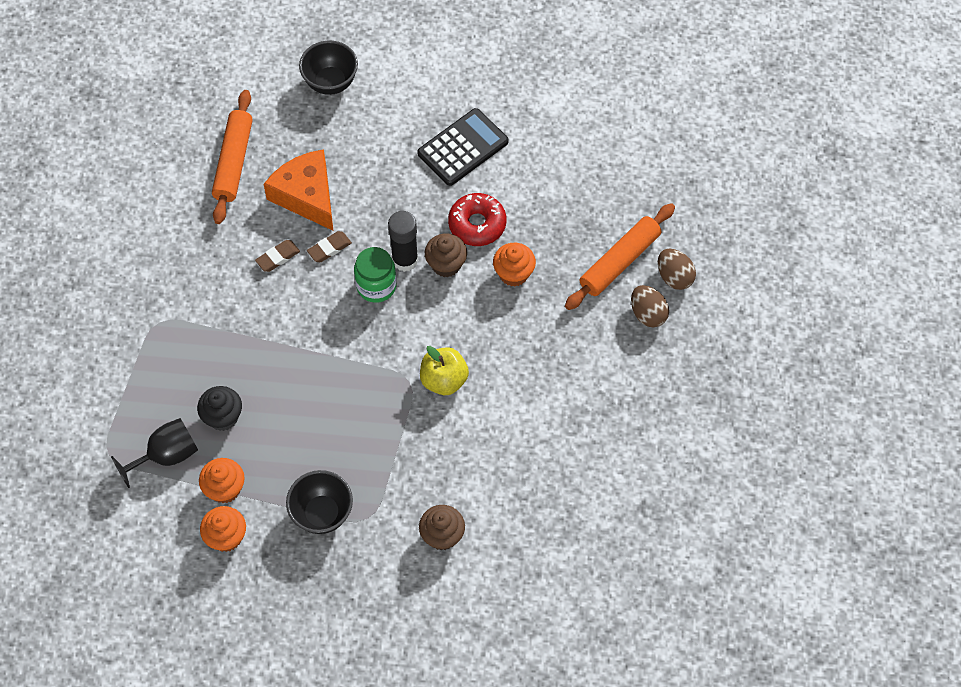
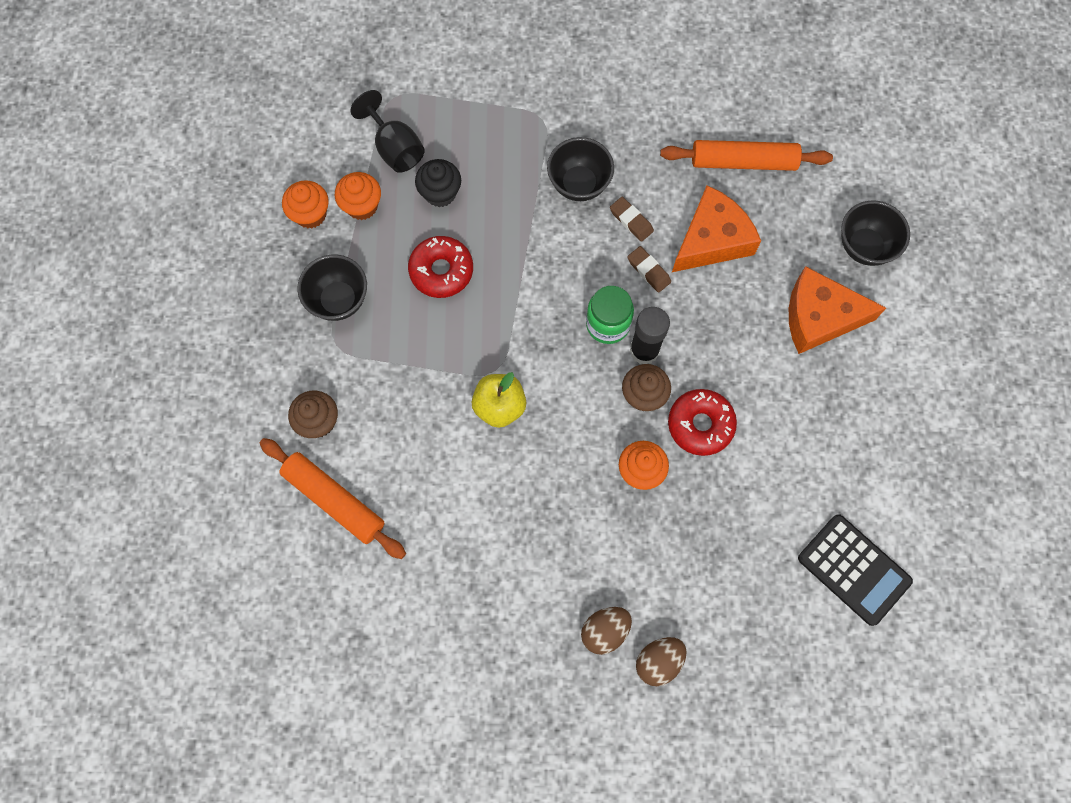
camera: 85 degrees right, 10 degrees up
black calculator [417,108,508,186] -> black calculator moved to [798,514,913,626]
orange rolling pin [565,203,675,310] -> orange rolling pin moved to [260,438,406,559]
none -> red donut [408,236,473,298]
none -> black bowl [547,137,614,201]
none -> orange cheese [789,266,886,354]

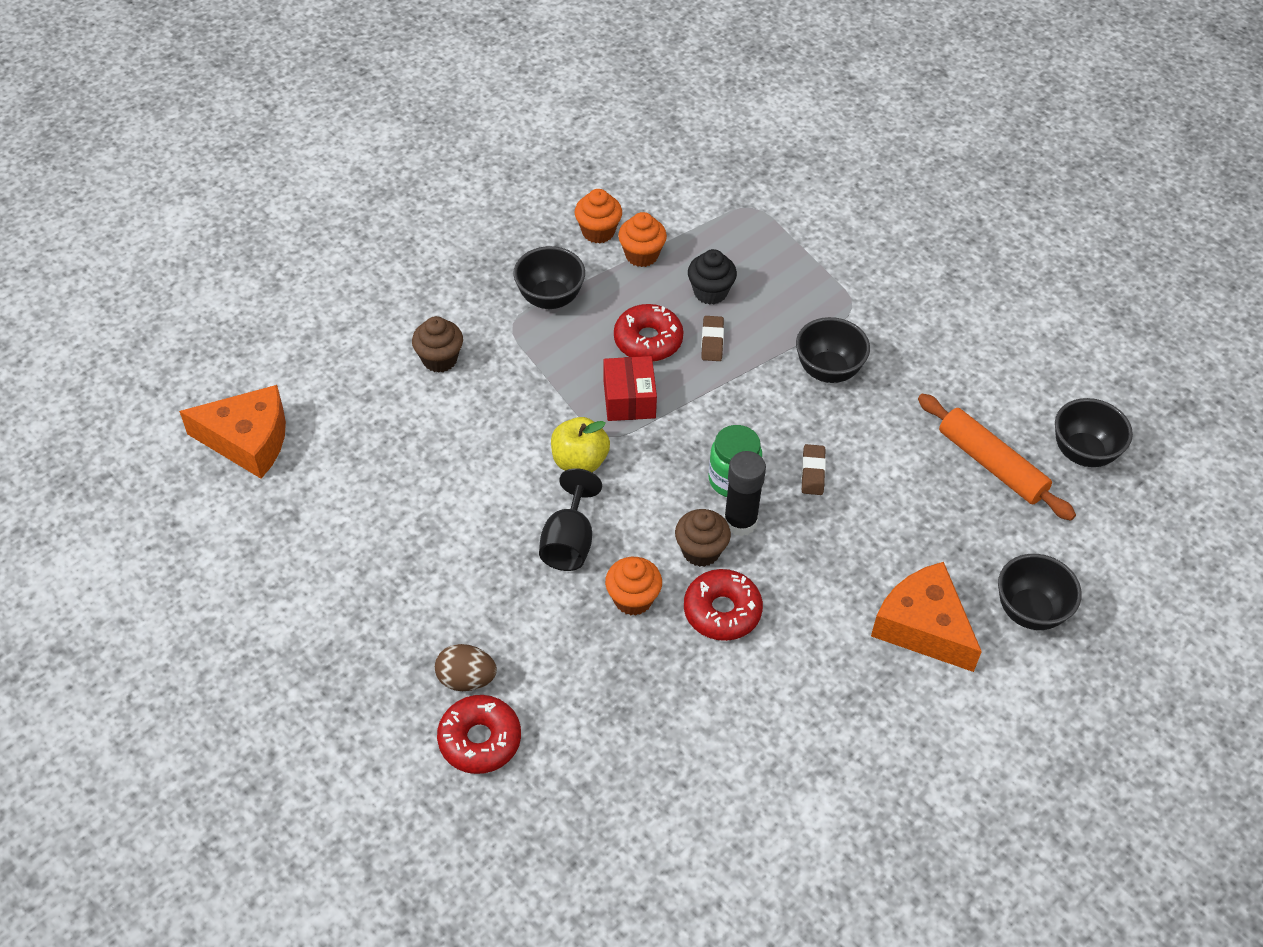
camera: 45 degrees right, 20 degrees down
orange rolling pin [260,438,406,559] -> none
black goblet [350,90,425,173] -> black goblet moved to [539,468,602,571]
brown eraser [610,197,654,242] -> brown eraser moved to [701,316,724,361]
brown egg [636,637,686,686] -> red donut [437,695,521,774]
orange cheese [672,185,761,272] -> orange cheese moved to [179,385,286,479]
black calculator [798,514,913,626] -> none
none -> red box [604,356,657,421]
none -> black bowl [1055,398,1133,467]

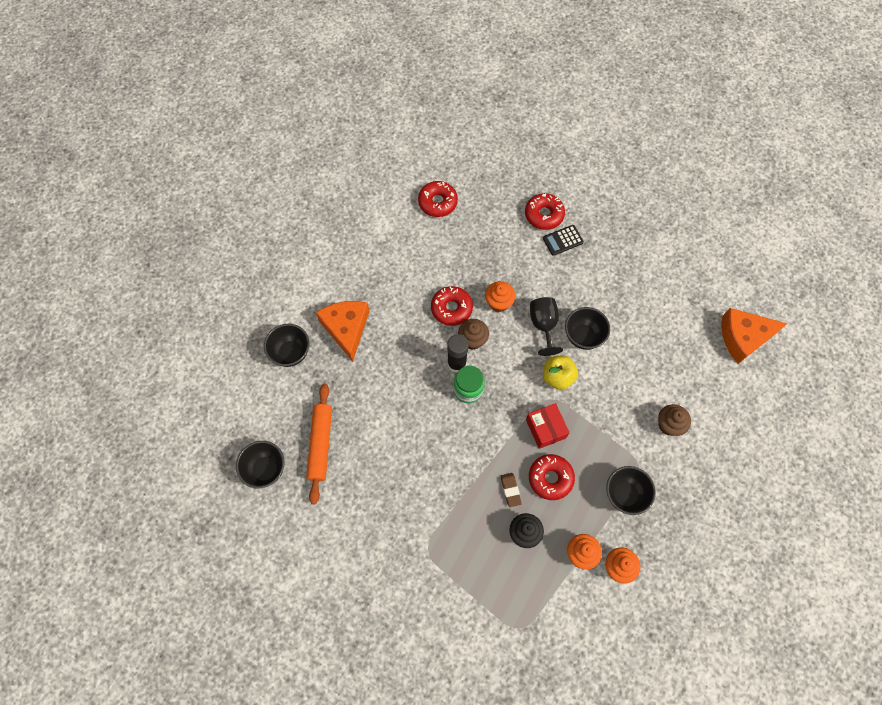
camera: 165 degrees right, 15 degrees up
brown egg [435,644,497,691] -> black calculator [543,225,584,256]
black bowl [796,317,870,383] -> black bowl moved to [565,307,610,350]
brown eraser [801,444,826,495] -> none
orange cheese [871,562,982,672] -> orange cheese turned 135 degrees counterclockwise [316,301,370,362]
orange rolling pin [918,394,1076,521] -> orange rolling pin turned 60 degrees clockwise [306,384,332,504]
none -> red donut [418,181,458,217]

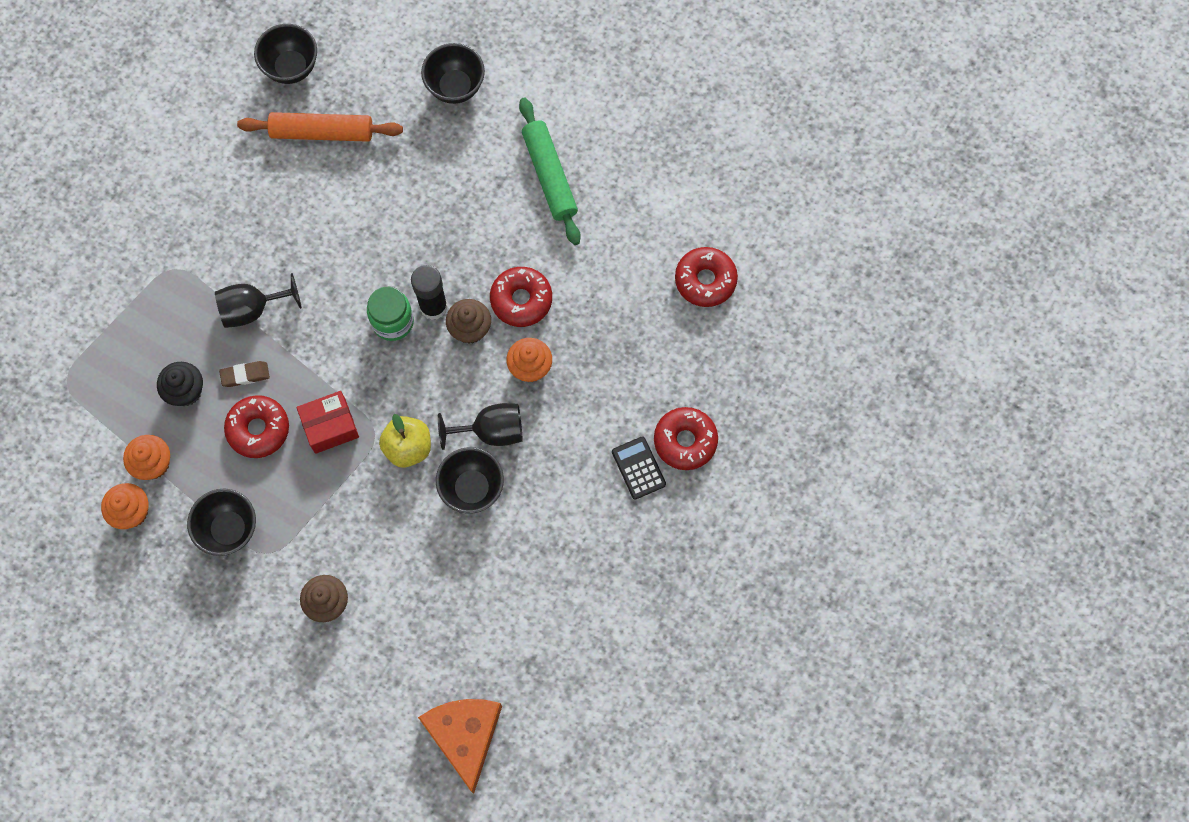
camera: 90 degrees right, 5 degrees up
orange cheese [316,301,370,362] -> none
none -> black goblet [215,273,302,328]
none -> green rolling pin [519,98,581,245]

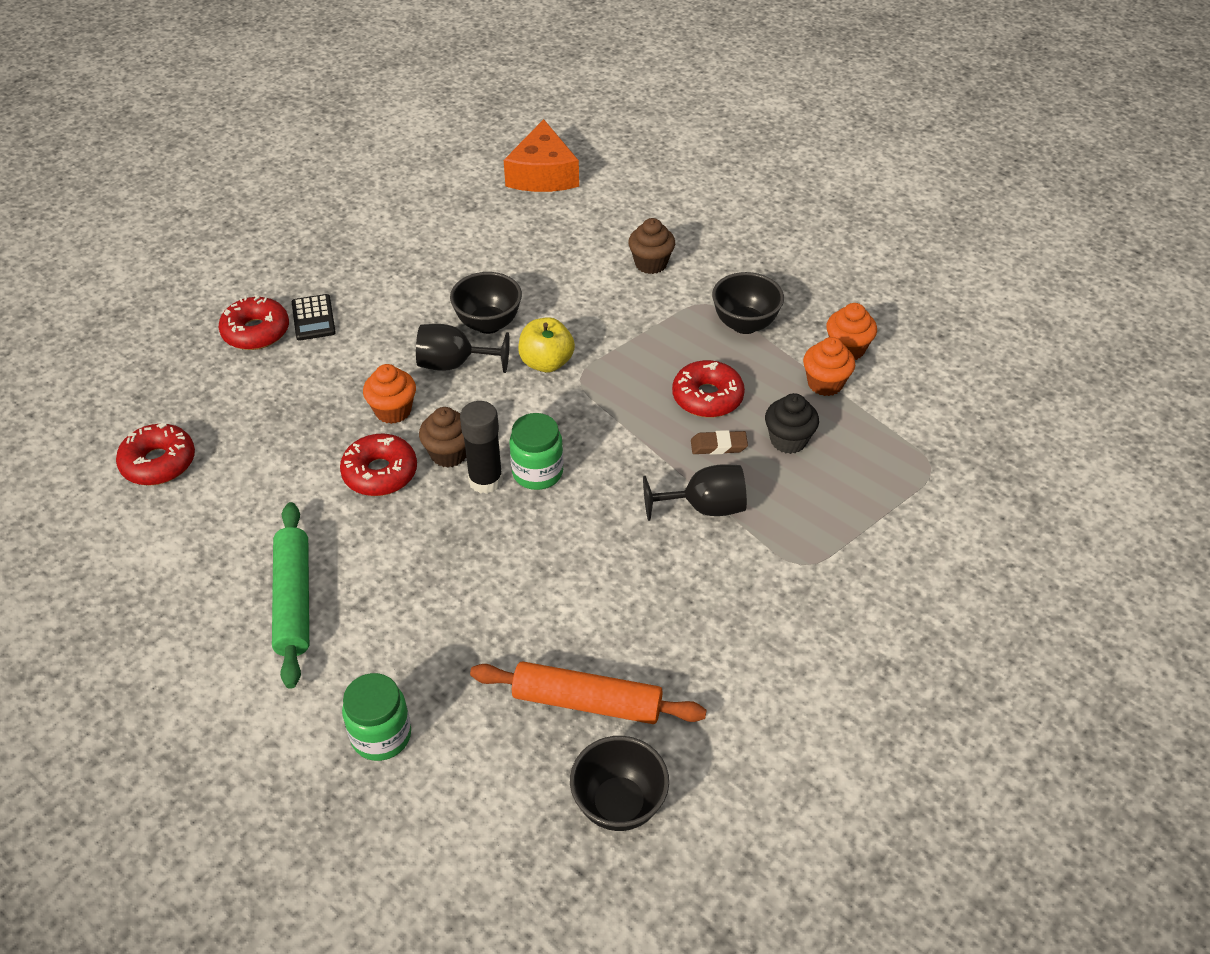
camera: 170 degrees left, 25 degrees down
red box [296,391,359,454] -> none
black bowl [421,43,485,104] -> green jar [342,673,411,761]

